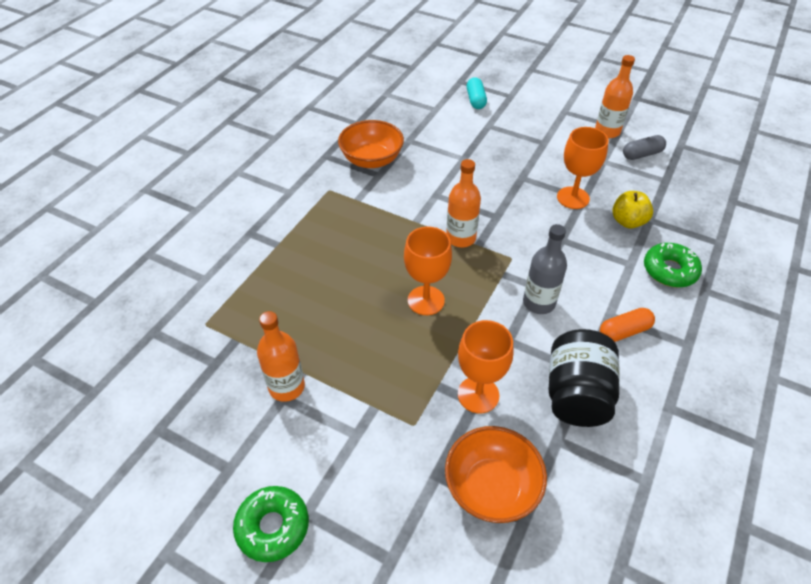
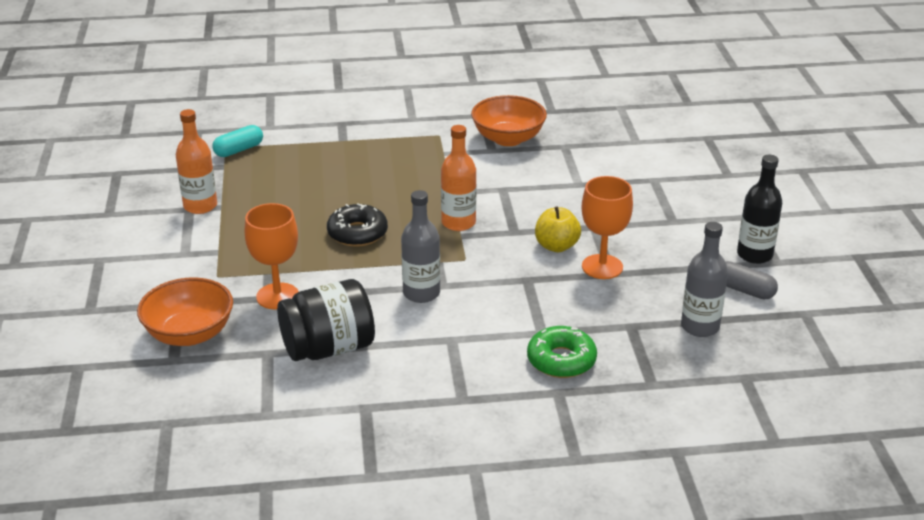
camera: 55 degrees right, 15 degrees down
green donut [233,486,309,562] -> none
orange goblet [404,227,452,315] -> black donut [327,203,388,247]
turquoise capsule [467,77,487,109] -> turquoise capsule moved to [212,125,263,157]
orange bottle [595,55,635,138] -> black bottle [737,154,782,264]
orange capsule [600,308,655,342] -> none
yellow apple [612,191,653,228] -> yellow apple moved to [535,206,581,252]
none -> grey bottle [681,222,728,337]

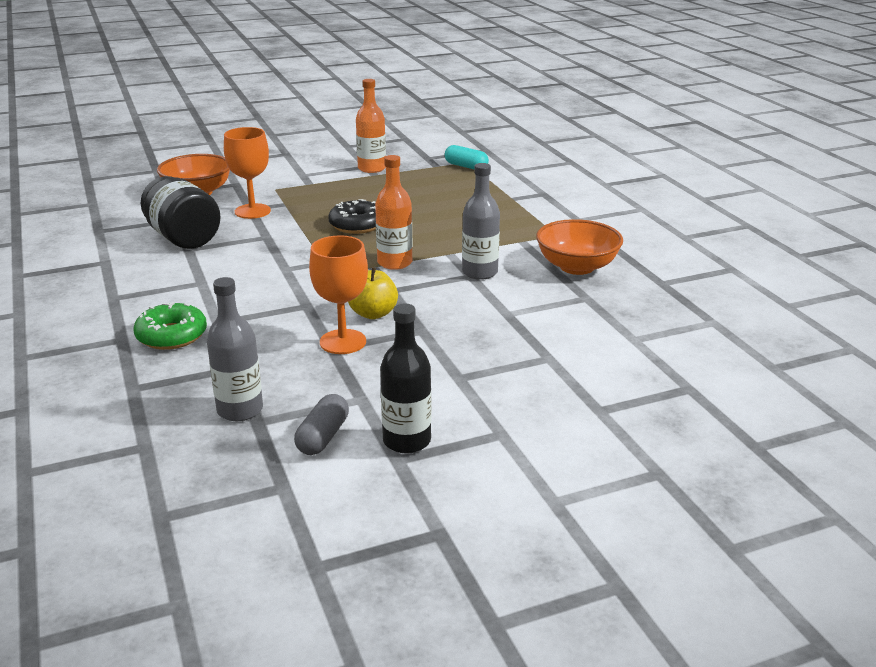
camera: 75 degrees right, 5 degrees down
grey bottle [401,190,440,303] -> grey bottle moved to [462,163,500,280]

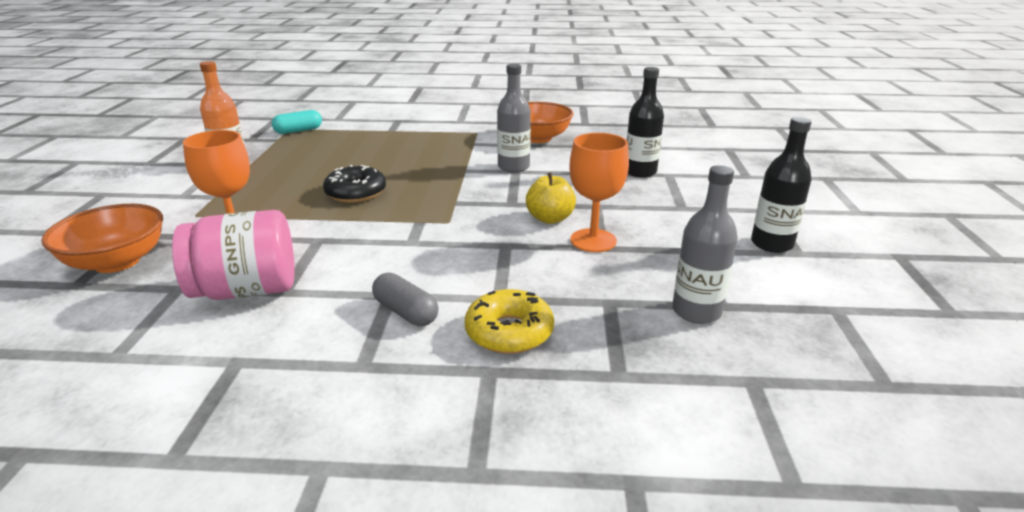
camera: 65 degrees left, 0 degrees up
green donut [134,302,207,350] -> yellow donut [465,289,554,354]
black jar [141,176,221,249] -> pink jar [172,210,295,300]
grey capsule [294,394,349,455] -> grey capsule moved to [372,273,439,326]
orange bottle [375,155,413,270] -> none
none -> black bottle [627,67,664,178]

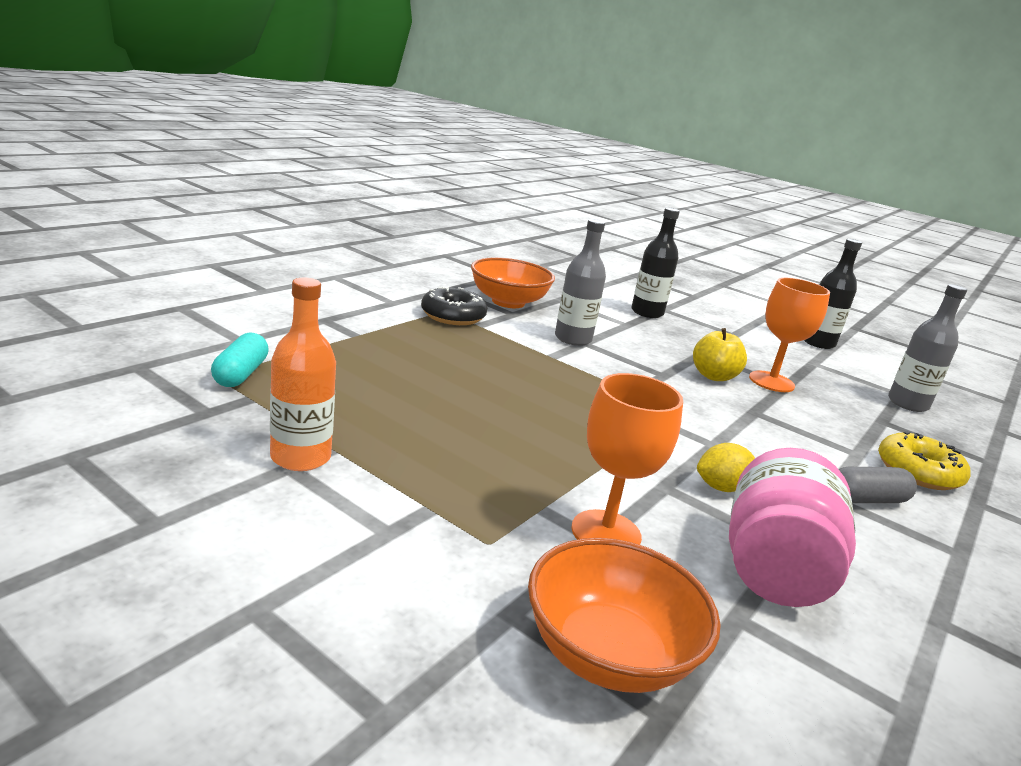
camera: 60 degrees left, 5 degrees down
black donut [323,165,386,203] -> black donut moved to [421,287,487,325]
none -> yellow lemon [697,443,755,492]

